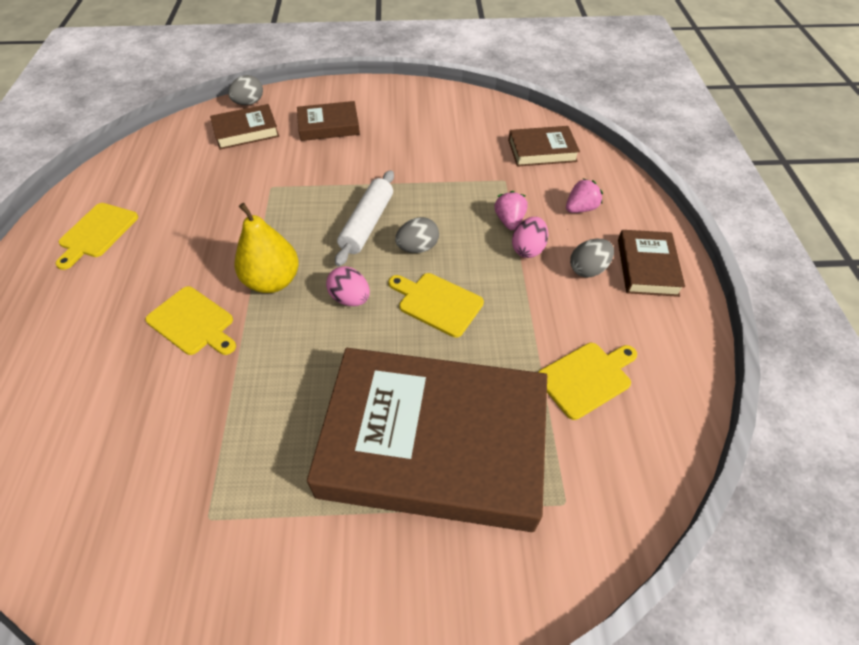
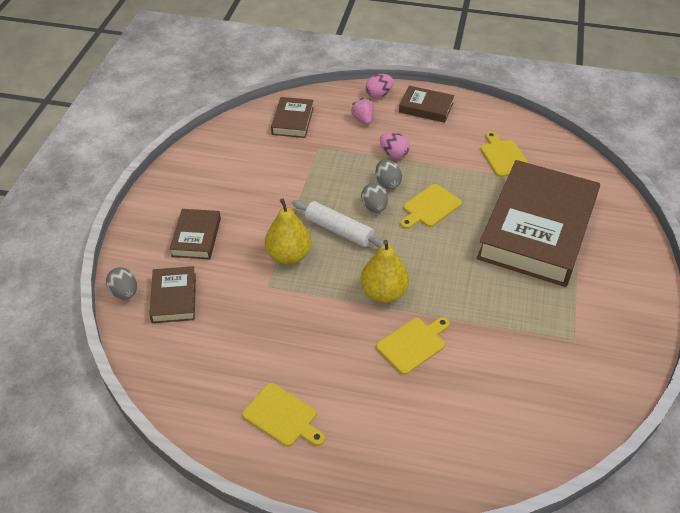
camera: 75 degrees left, 5 degrees down
pink egg [326,266,370,306] -> pink egg moved to [366,74,394,98]
pink strawberry [494,191,528,230] -> none
grey egg [570,239,614,277] -> grey egg moved to [376,159,402,189]
none -> yellow pear [265,198,311,265]

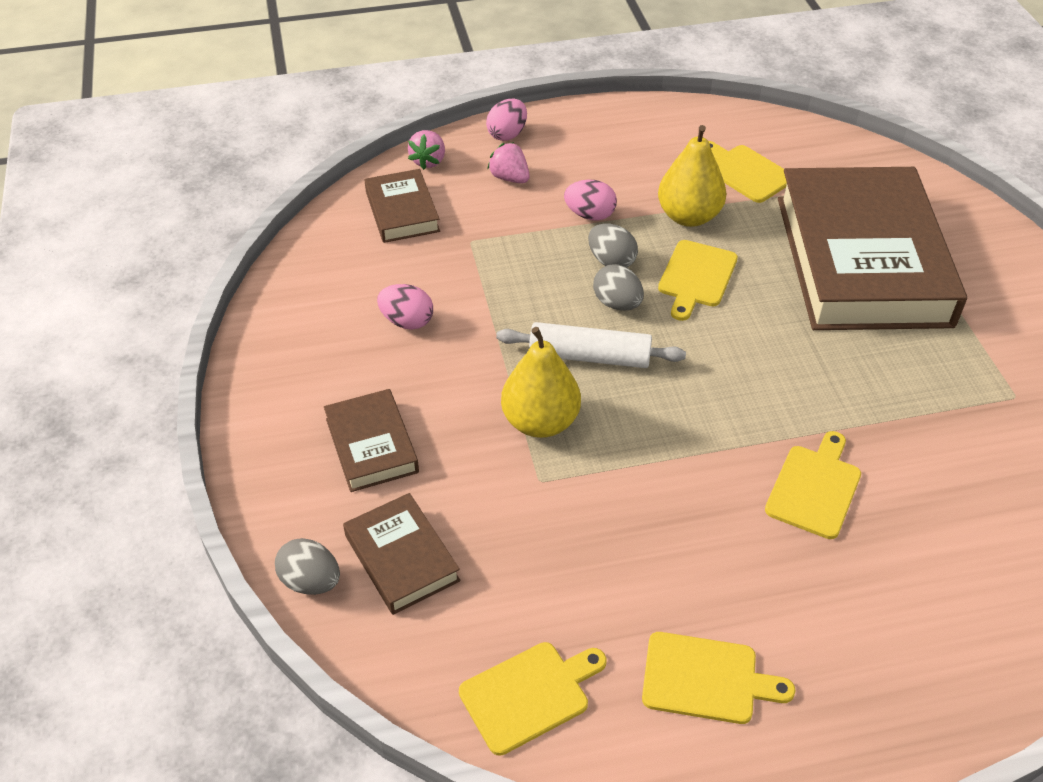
camera: 25 degrees left, 0 degrees up
yellow pear [360,240,409,303] -> yellow pear moved to [658,125,726,227]
brown book [399,86,454,123] -> none
none -> pink egg [377,284,433,330]
none -> pink strawberry [408,130,445,170]
none -> yellow cutting board [459,642,607,756]

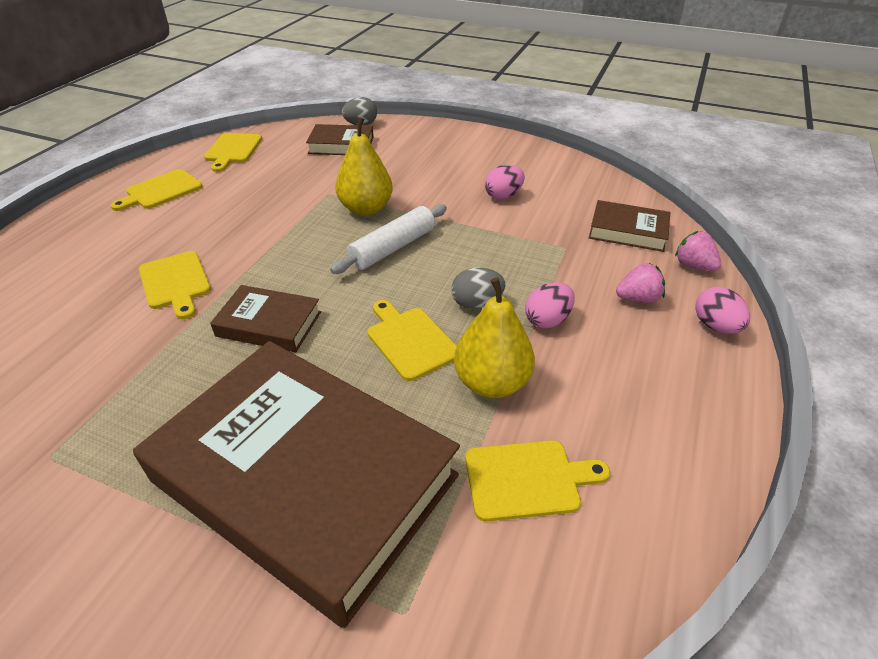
camera: 125 degrees right, 5 degrees down
brown book [324,389,419,492] -> brown book moved to [210,285,321,352]
grey egg [593,264,644,311] -> none

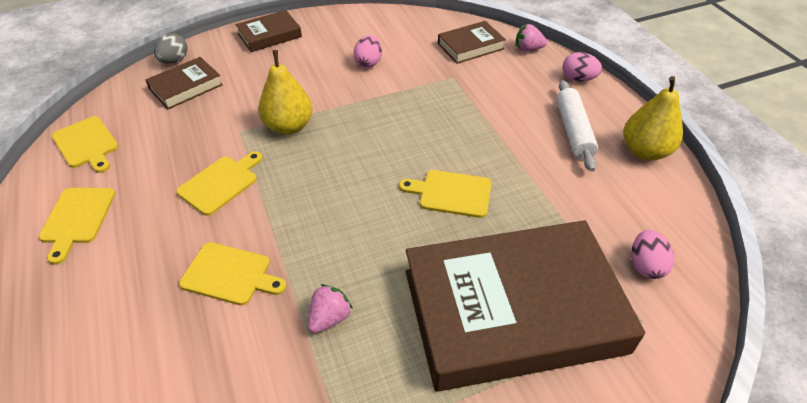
camera: 45 degrees left, 5 degrees up
brown book [210,285,321,352] -> brown book moved to [235,10,302,52]
white rolling pin [330,204,447,274] -> white rolling pin moved to [556,80,598,172]
grey egg [451,268,505,309] -> none
yellow pear [454,278,535,398] -> yellow pear moved to [623,76,683,160]
yellow cutting board [466,440,610,522] -> yellow cutting board moved to [176,151,263,216]
pink egg [525,282,575,328] -> pink egg moved to [631,230,674,279]
pink strawberry [616,263,665,303] -> pink strawberry moved to [308,284,353,333]

